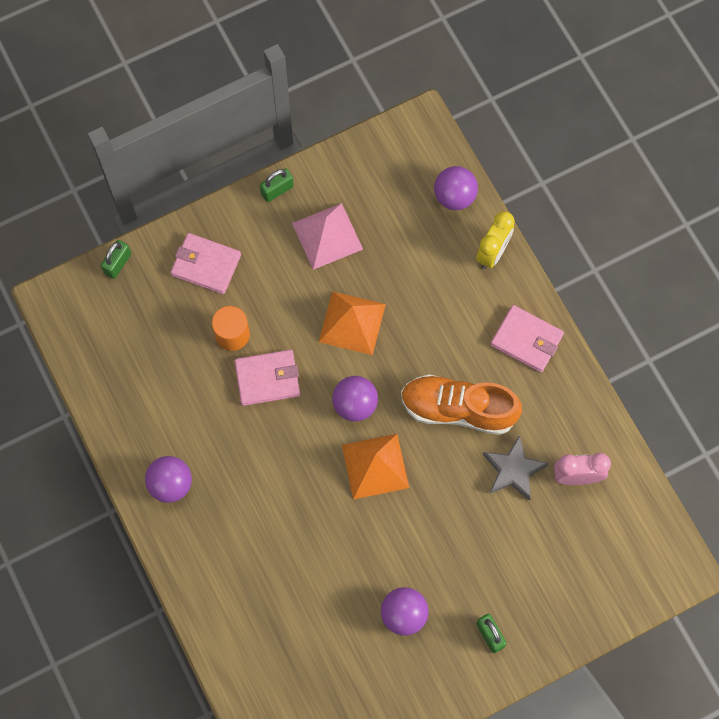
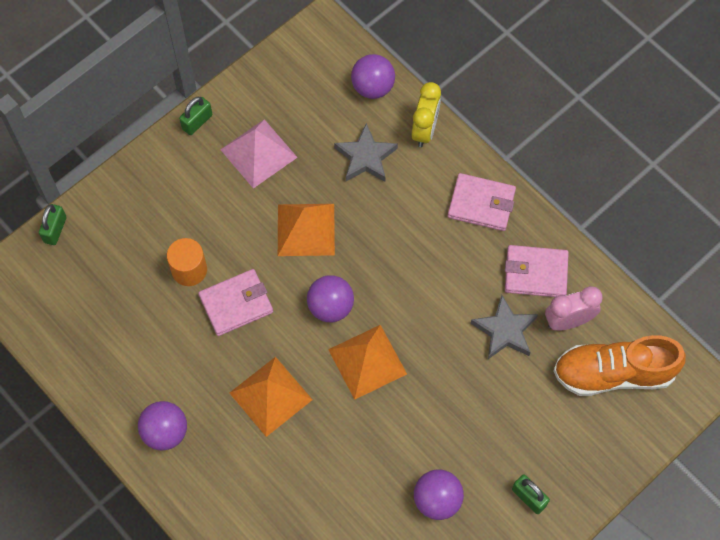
camera: 15 degrees left, 5 degrees down
pink wallet [170,233,241,294] -> pink wallet moved to [505,245,569,297]
orange shoe [401,374,522,435] -> orange shoe moved to [554,335,686,396]
none -> orange pyramid [230,357,313,437]
none -> grey star [334,123,398,182]

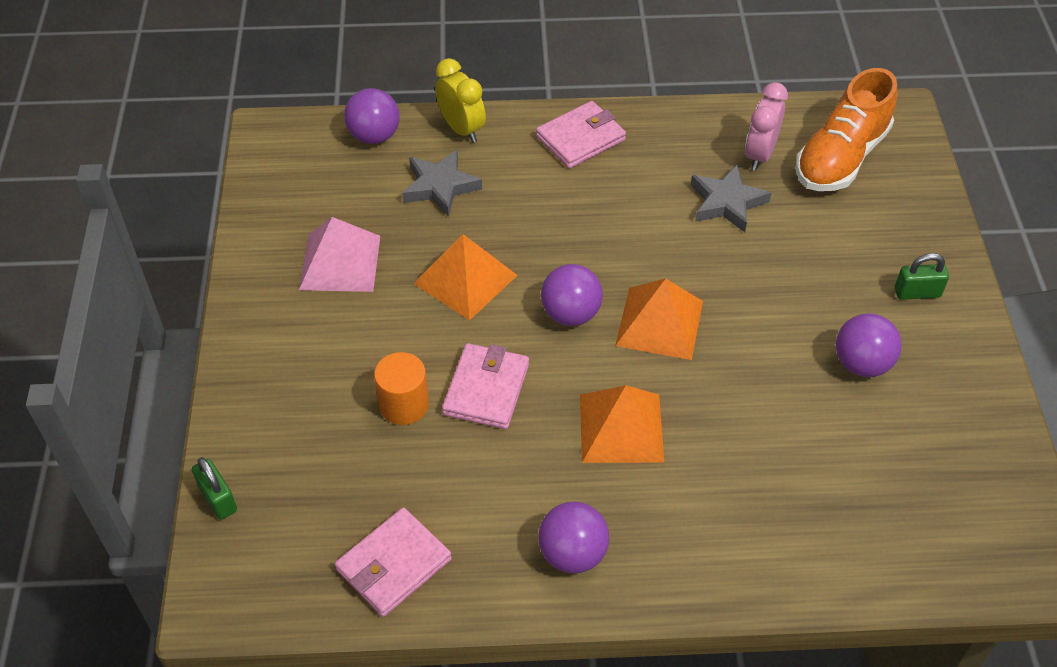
camera: 50 degrees left, 15 degrees down
green padlock [179,97,212,135] -> none
pink wallet [505,245,569,297] -> pink wallet moved to [335,508,452,617]

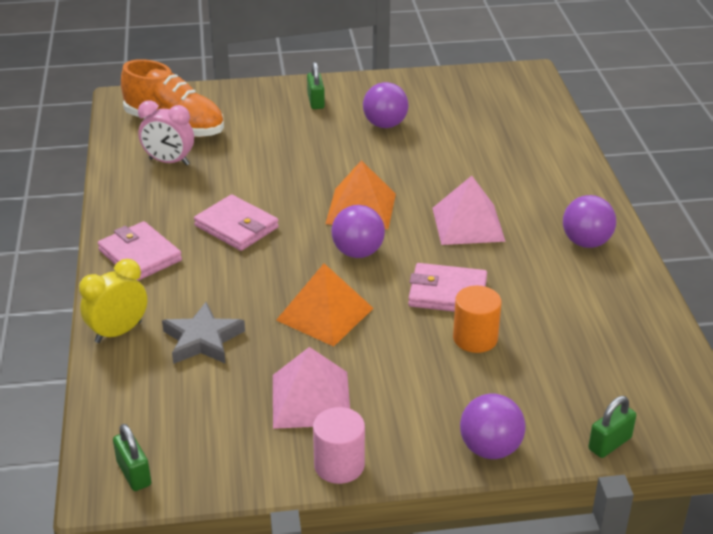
camera: 95 degrees left, 15 degrees down
pink wallet [335,508,452,617] -> pink wallet moved to [194,195,279,251]
purple ball [344,88,400,144] -> purple ball moved to [460,394,526,459]
orange pyramid [580,385,664,463] -> pink pyramid [432,176,506,245]
grey star [691,164,772,233] -> none
none -> green padlock [113,424,151,491]
none -> pink cylinder [313,407,365,484]

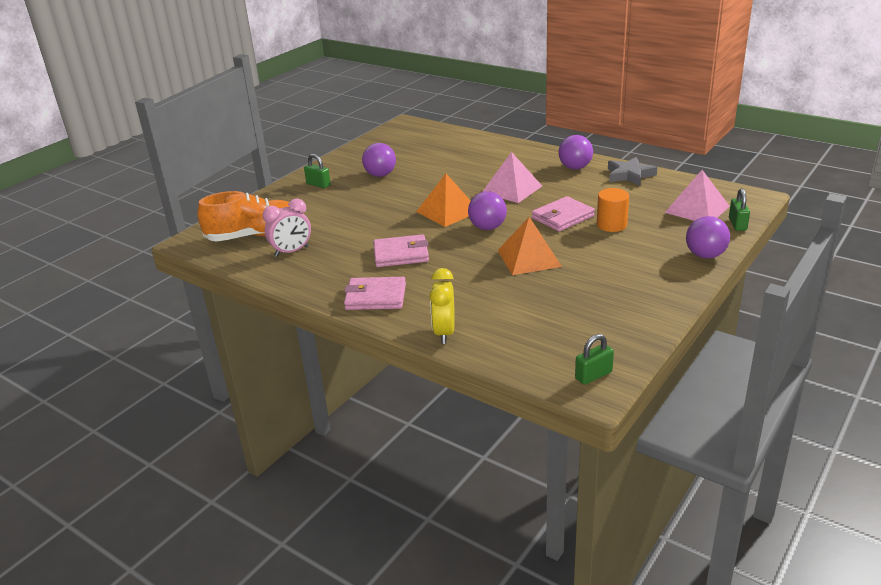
camera: 45 degrees left, 5 degrees down
green padlock [113,424,151,491] -> green padlock turned 45 degrees counterclockwise [575,334,614,385]
grey star [162,302,245,364] -> grey star moved to [608,157,657,186]
pink pyramid [273,347,350,429] -> pink pyramid moved to [665,170,730,221]
pink cylinder [313,407,365,484] -> none

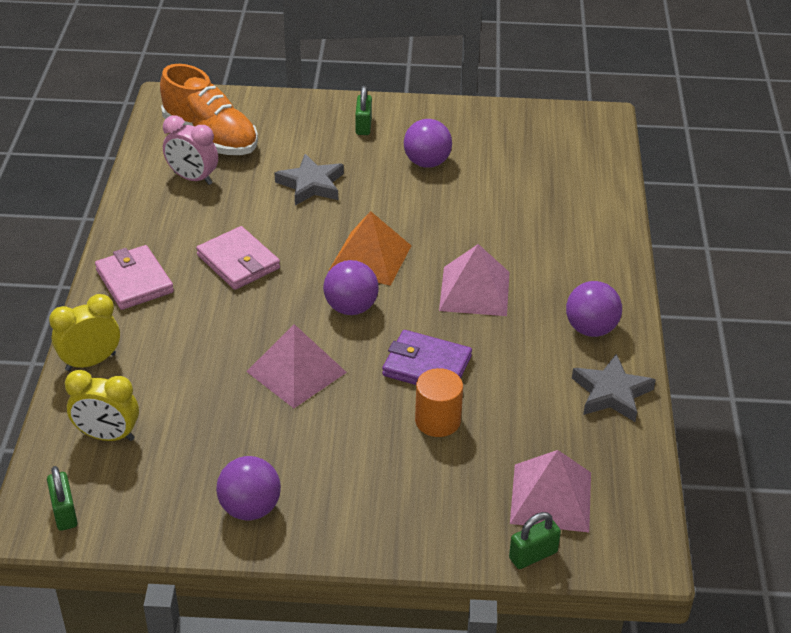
camera: 55 degrees right, 10 degrees up
orange pyramid [498,217,562,275] -> pink pyramid [246,324,347,408]
pink wallet [532,196,595,232] -> purple wallet [382,330,472,385]
green padlock [575,334,614,385] -> green padlock turned 45 degrees clockwise [47,466,78,531]
purple ball [686,216,730,259] -> purple ball moved to [216,456,281,520]
none -> yellow clock [65,370,139,441]
none -> grey star [274,154,344,205]

